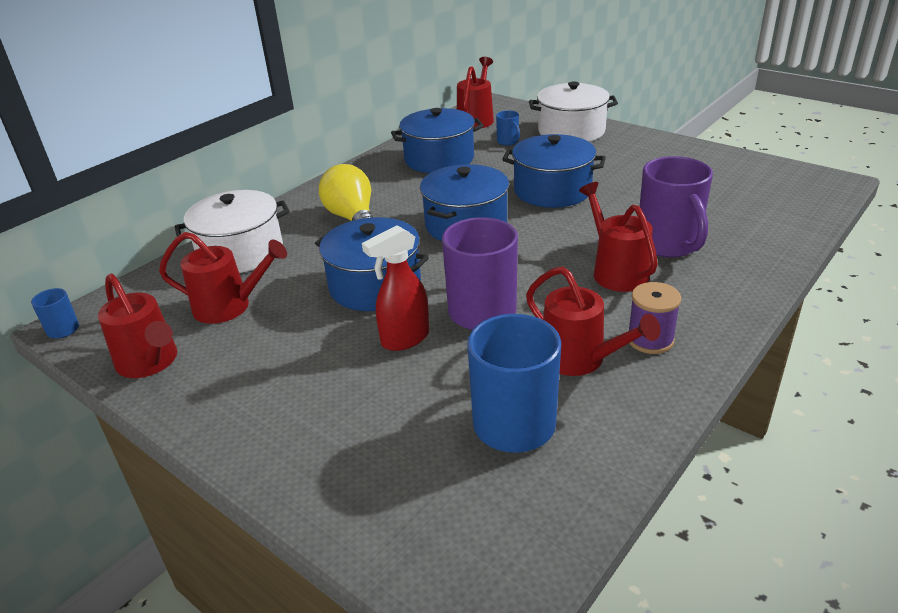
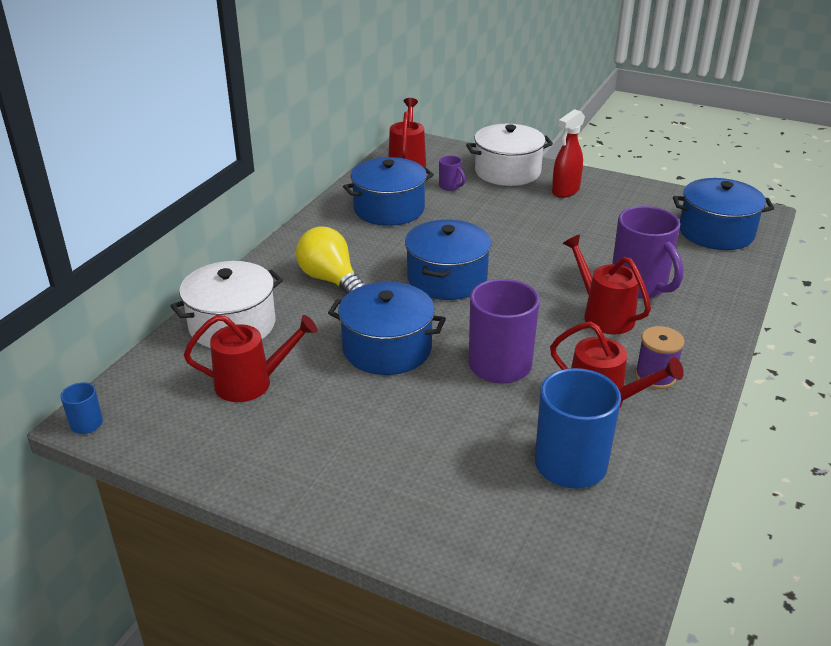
camera: 15 degrees left, 0 degrees up
red watering can [98,274,177,378] -> none
red spray bottle [362,225,429,351] -> red spray bottle moved to [552,109,585,198]
blue mug [496,110,520,146] -> purple mug [439,155,465,191]
blue pot [502,134,606,208] -> blue pot moved to [673,178,774,250]

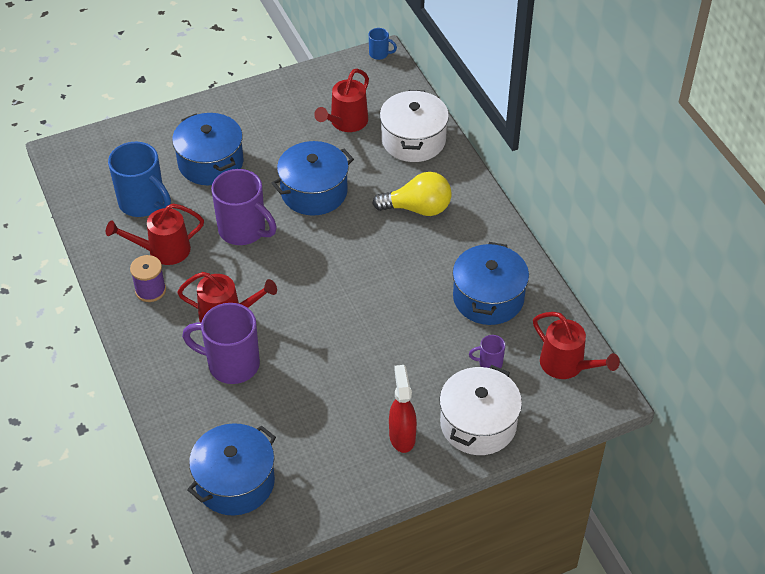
camera: 130 degrees right, 15 degrees up
blue pot [405,220,491,300] -> blue pot moved to [172,113,243,185]

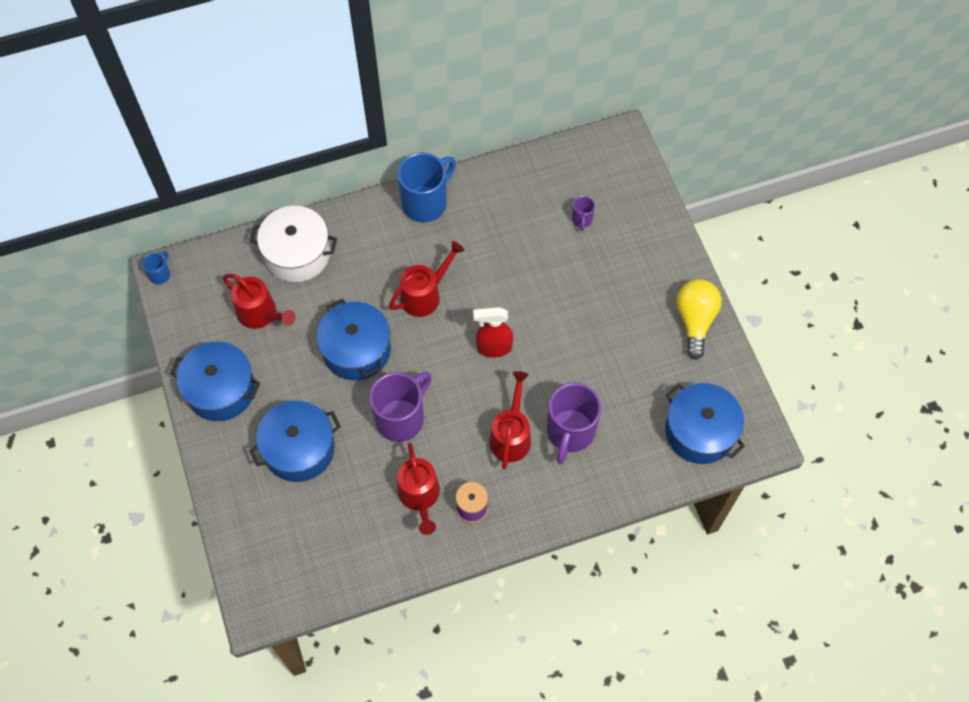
camera: 85 degrees left, 15 degrees up
blue mug [108,142,171,217] -> blue mug moved to [397,153,456,222]
yellow light bulb [372,172,452,216] -> yellow light bulb moved to [676,279,722,360]
red spray bottle [389,365,417,453] -> red spray bottle moved to [473,307,513,358]
white pot [439,365,522,455] -> none
blue pot [453,242,529,325] -> blue pot moved to [170,341,260,421]
red watering can [533,312,620,379] -> red watering can moved to [389,241,465,317]

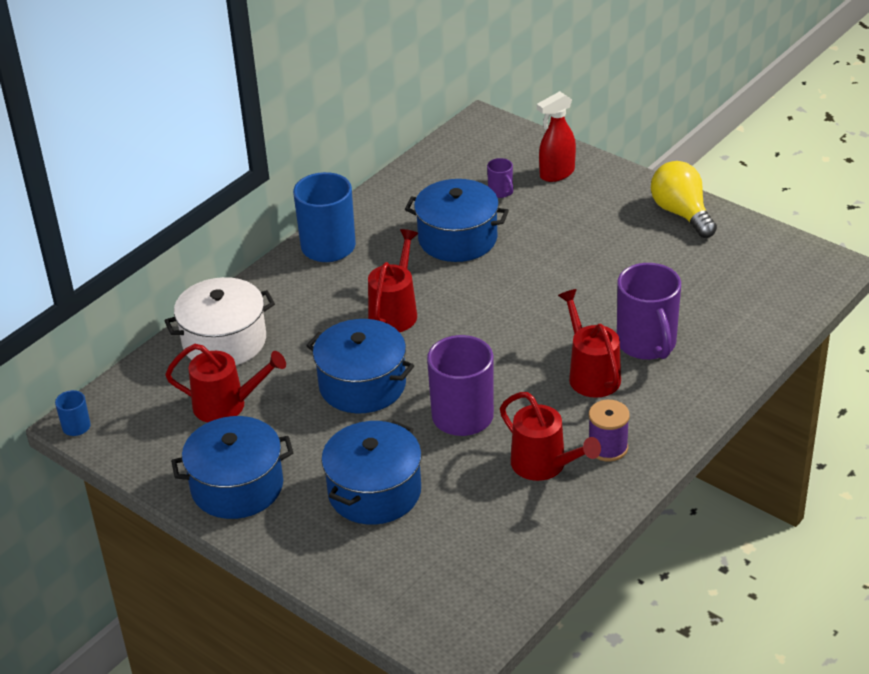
camera: 30 degrees left, 25 degrees down
red spray bottle [473,307,513,358] -> red spray bottle moved to [537,91,576,182]
blue pot [665,383,745,464] -> blue pot moved to [405,179,509,262]

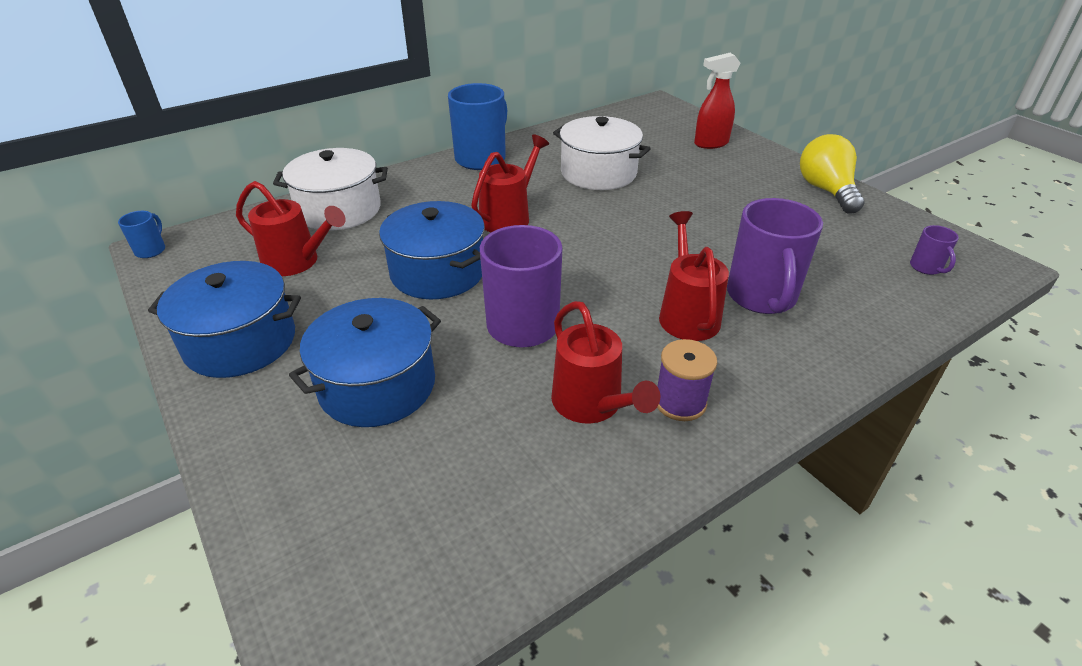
camera: 15 degrees right, 0 degrees up
blue pot [405,179,509,262] -> white pot [553,116,651,190]
purple mug [487,158,513,198] -> purple mug moved to [910,225,959,275]

